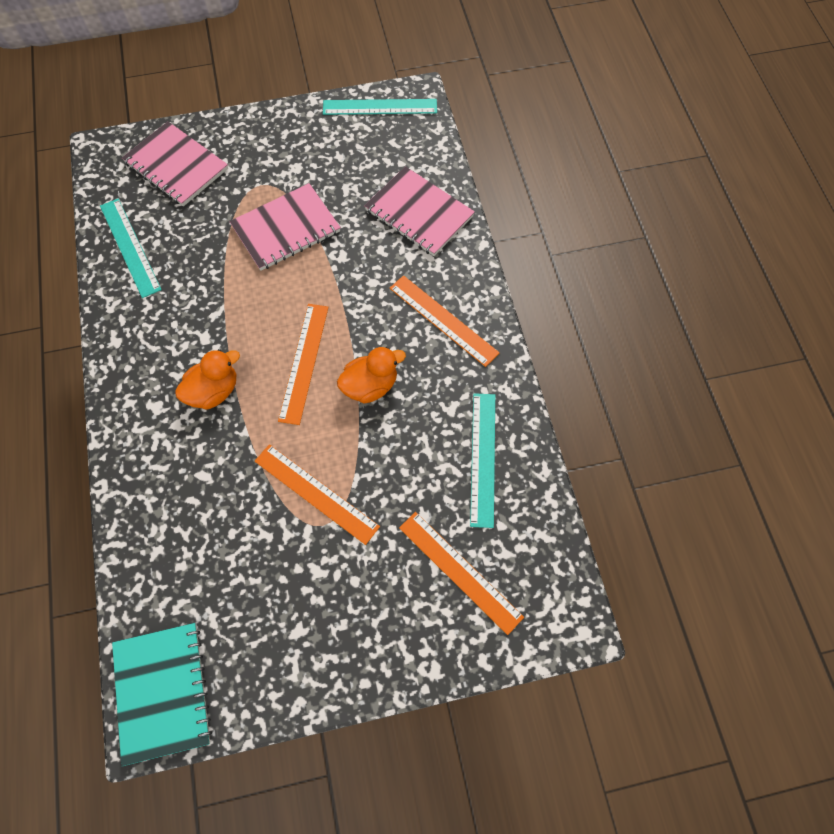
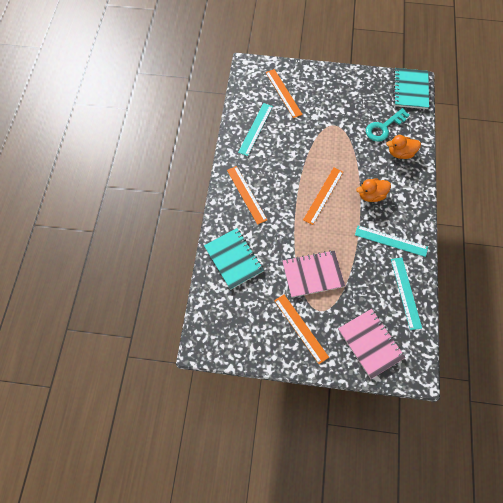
camera: 160 degrees left, 0 degrees up
orange ruler [255,444,380,545] -> orange ruler moved to [274,294,329,364]
turquoise ruler [323,99,437,115] -> turquoise ruler moved to [355,226,428,257]
orange duck [337,347,406,404] -> orange duck moved to [386,135,421,159]
pink notebook [364,166,475,256] -> turquoise notebook [204,228,264,290]
none -> turquoise key [366,108,410,142]

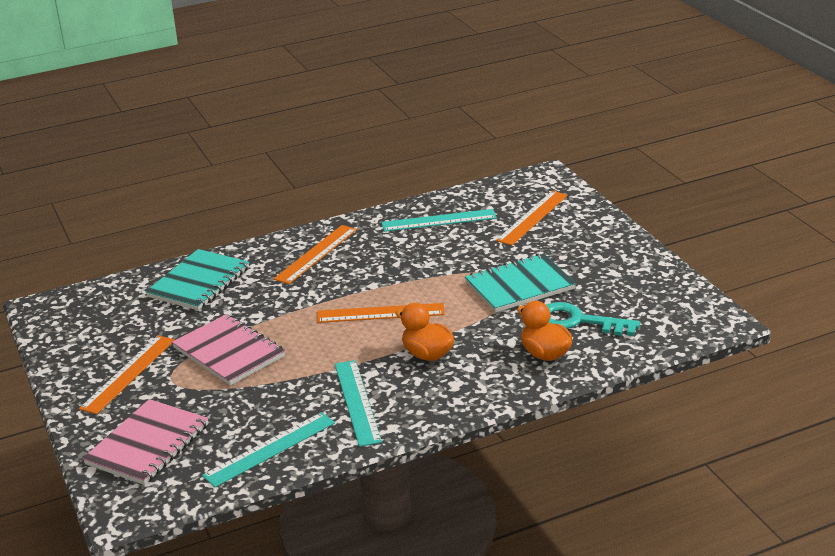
camera: 60 degrees right, 35 degrees down
turquoise notebook [393,68,429,109] -> turquoise notebook moved to [465,254,576,313]

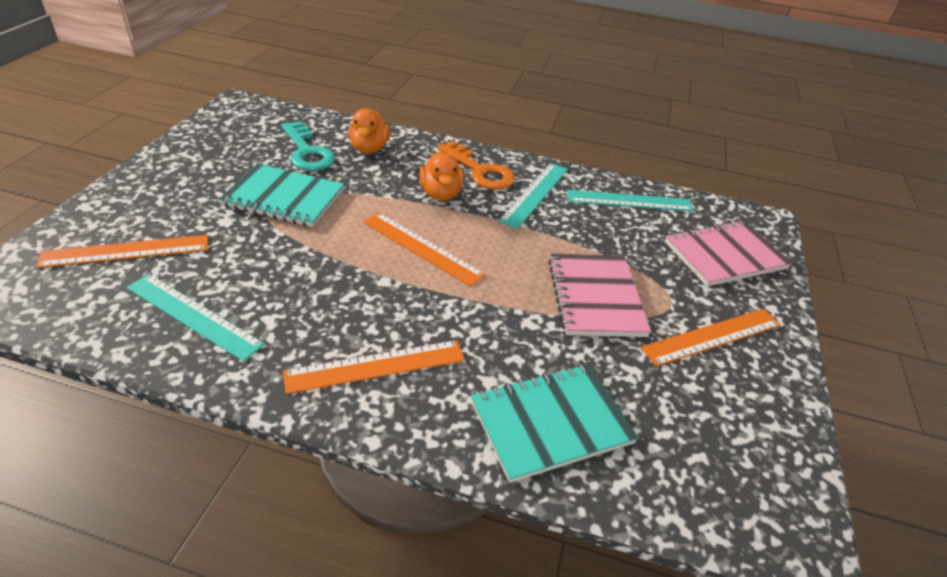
camera: 145 degrees left, 10 degrees up
none -> orange key [438,141,515,190]

